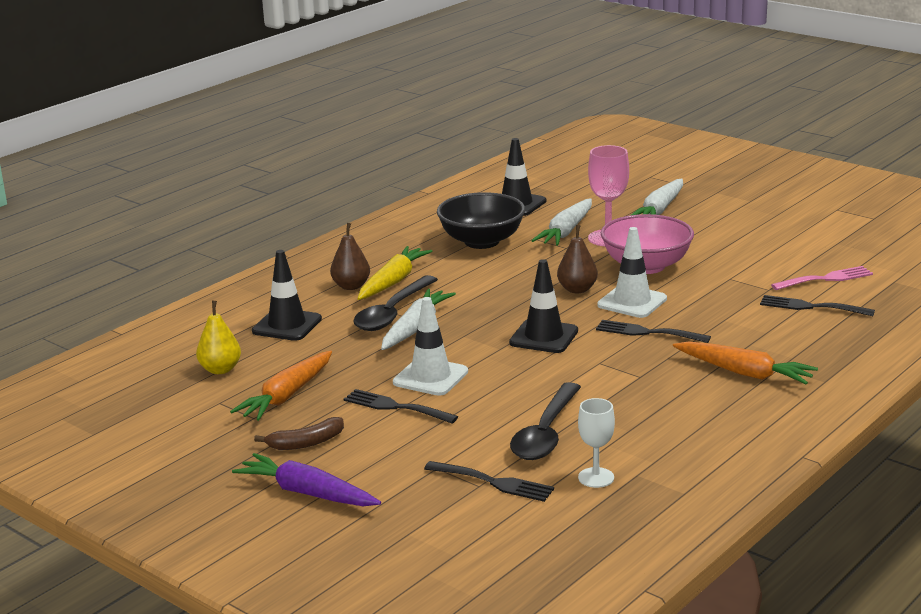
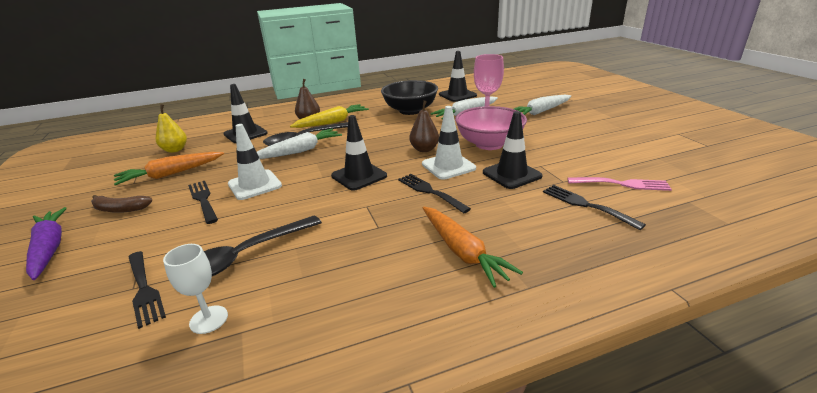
camera: 30 degrees right, 5 degrees up
none -> black traffic cone [483,111,542,189]

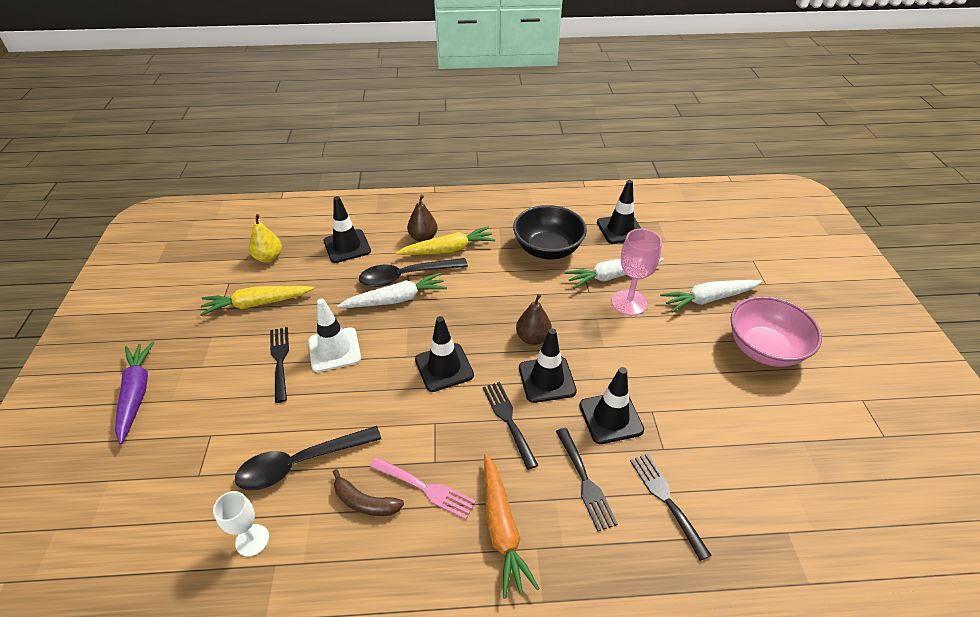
camera: 15 degrees right, 15 degrees up
brown banana [91,195,153,213] -> brown banana moved to [333,469,404,516]
orange carrot [114,152,224,185] -> yellow carrot [200,286,314,316]
black fork [129,251,166,329] -> black fork moved to [556,428,618,531]
white traffic cone [422,106,476,180] -> black traffic cone [519,328,577,403]
pink bowl [455,106,527,150] -> pink bowl moved to [730,296,822,367]
pink fork [567,177,672,191] -> pink fork moved to [370,457,476,520]

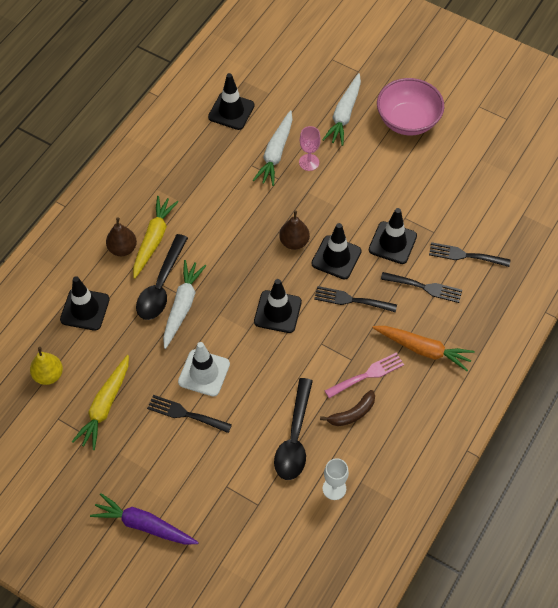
camera: 55 degrees left, 15 degrees up
black bowl [513,205,587,260] -> none
pink goblet [612,229,662,316] -> pink goblet [299,126,321,171], size x0.66

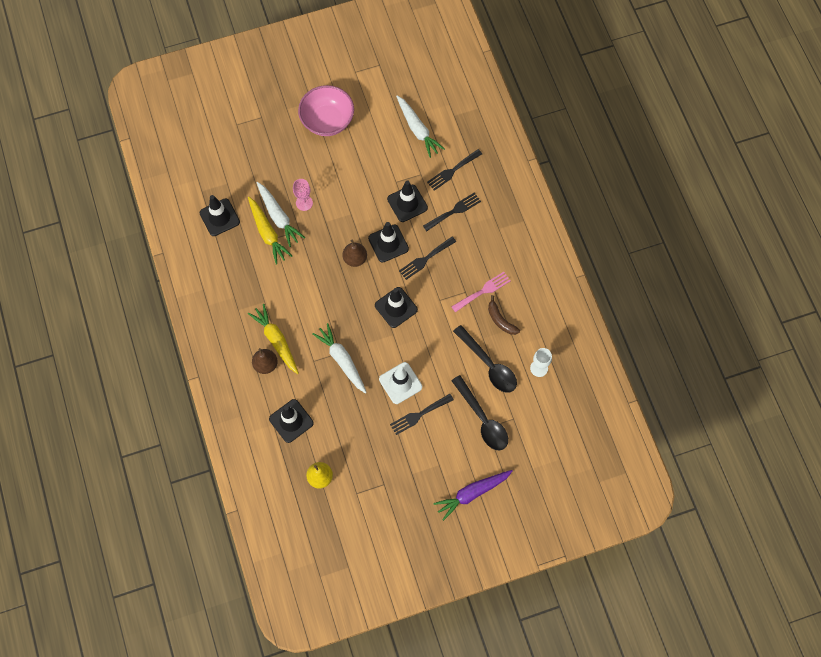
camera: 50 degrees left, 10 degrees up
yellow carrot [72,355,129,450] -> yellow carrot moved to [248,197,292,265]
black spoon [136,234,188,320] -> black spoon moved to [451,375,508,450]
brown banana [320,390,375,426] -> brown banana turned 135 degrees clockwise [488,295,520,335]
white carrot [322,73,361,146] -> white carrot moved to [396,95,445,158]
pink fork [325,353,404,398] -> pink fork turned 45 degrees clockwise [451,272,511,312]
orange carrot [373,326,475,371] -> none

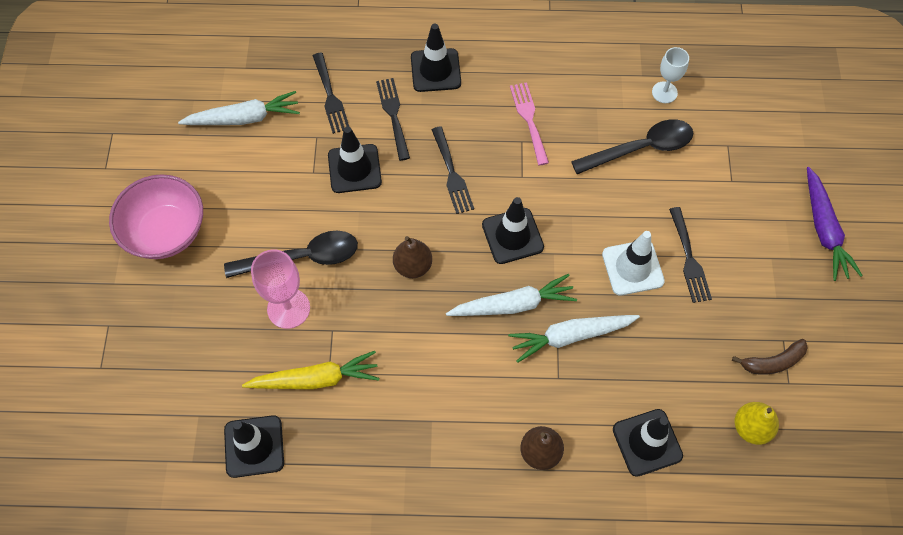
camera: 70 degrees left, 5 degrees down
yellow carrot [248,304,299,374] -> none
white carrot [257,182,305,247] -> white carrot moved to [446,274,577,316]
pink goblet [293,179,313,211] -> pink goblet [251,249,310,329], size x1.51
black traffic cone [368,222,409,262] -> black traffic cone moved to [411,24,461,92]
black spoon [451,375,508,450] -> black spoon moved to [224,231,358,278]
brown banana [488,295,520,335] -> brown banana moved to [732,339,808,375]

